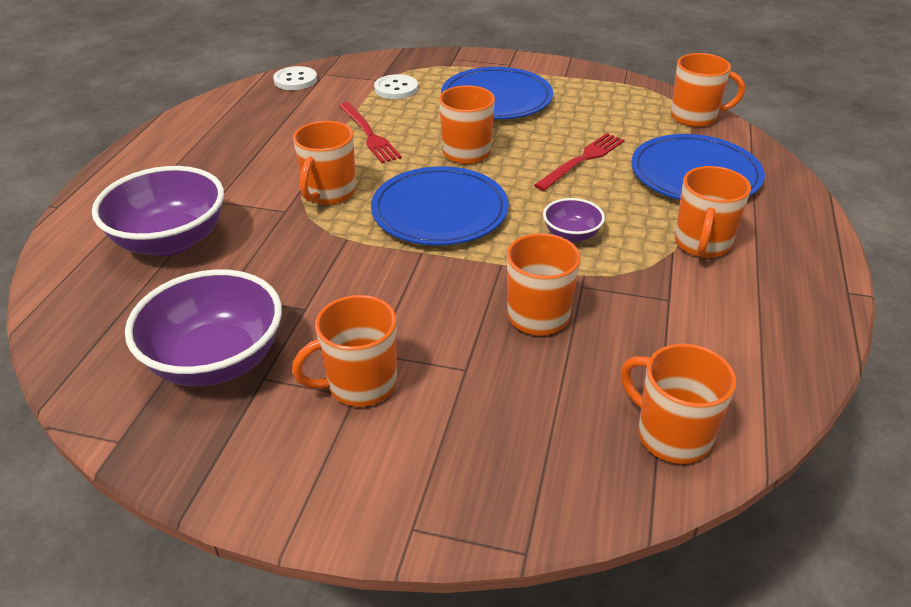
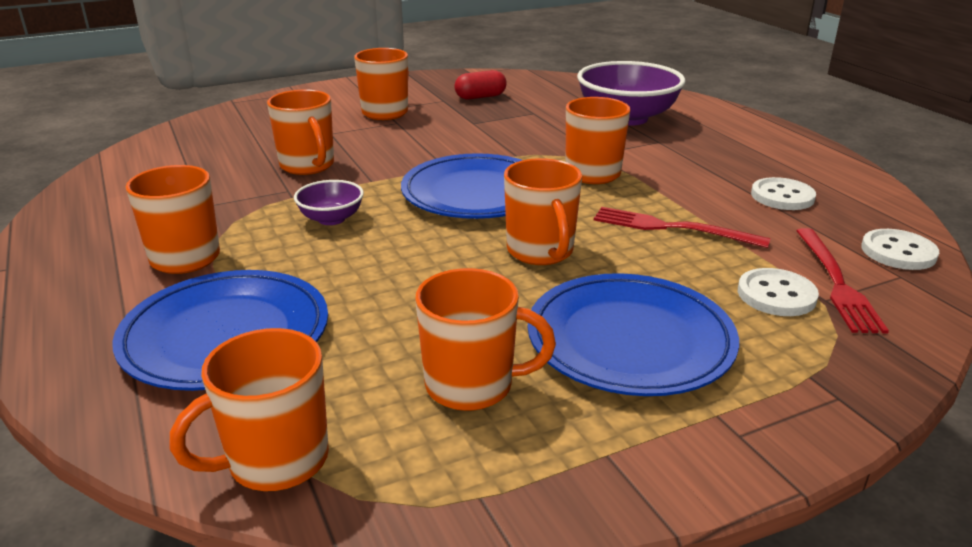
camera: 140 degrees right, 10 degrees down
purple bowl [125,269,282,387] -> red capsule [454,70,507,100]
red fork [534,133,625,191] -> red fork moved to [796,228,889,333]
orange mug [621,344,736,464] -> orange mug moved to [415,268,556,411]
none -> white button [751,177,816,210]

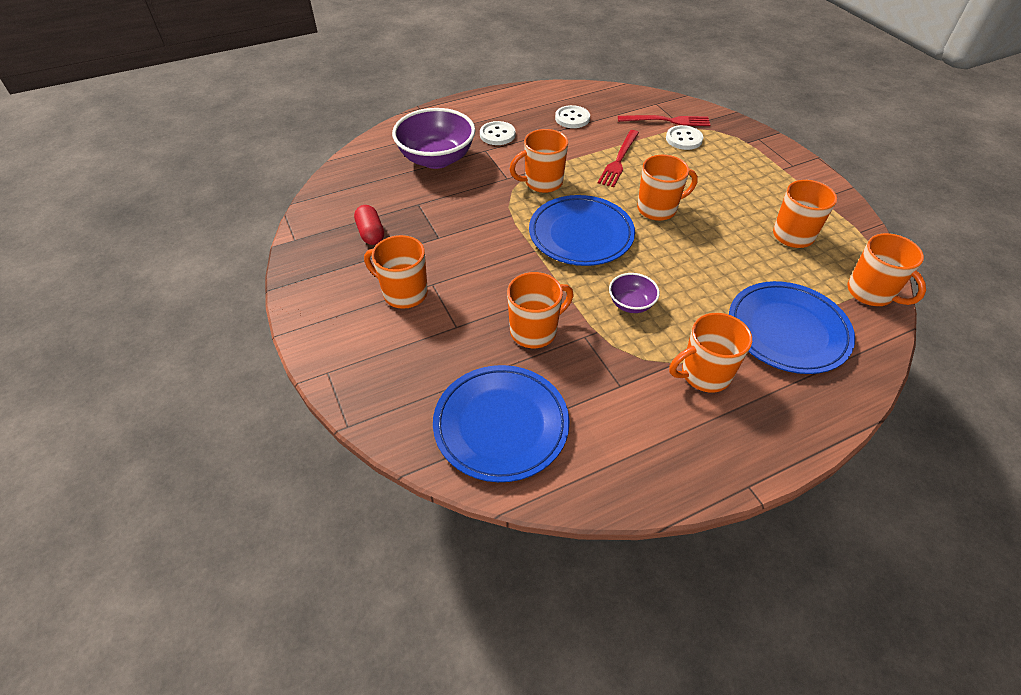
camera: 90 degrees left, 20 degrees up
blue plate [528,273,739,396] -> blue plate moved to [433,365,569,482]
white button [861,229,939,270] -> white button moved to [480,121,515,145]

